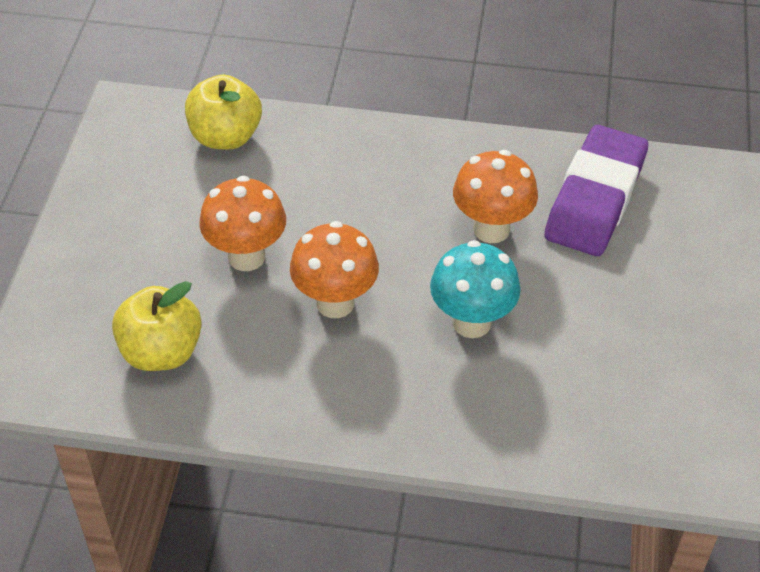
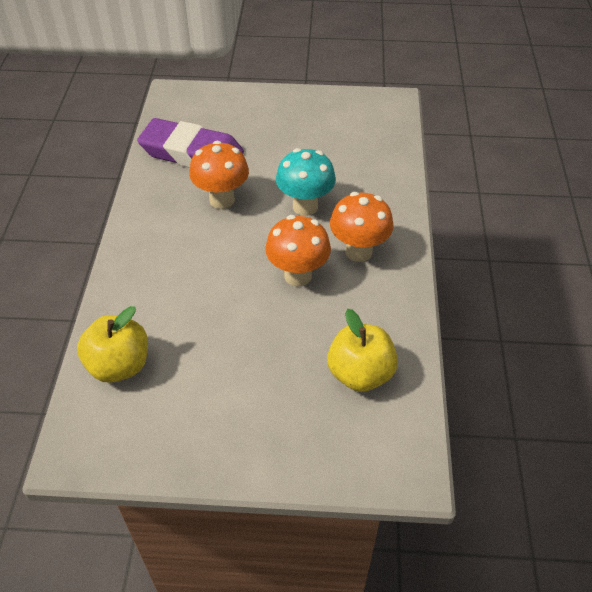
camera: 95 degrees left, 0 degrees up
orange mushroom [199,176,286,271] -> orange mushroom moved to [330,192,393,262]

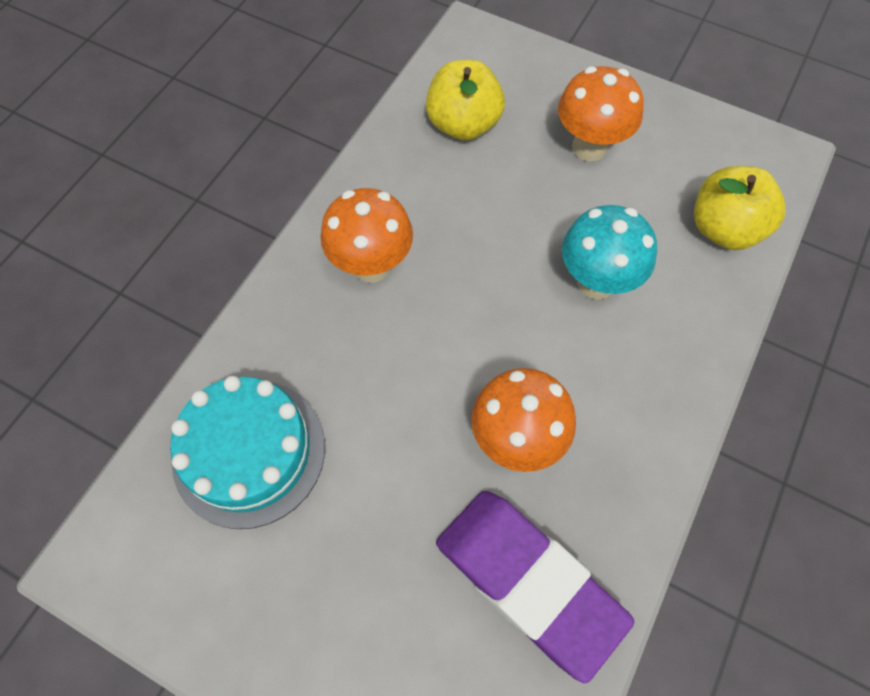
camera: 155 degrees left, 15 degrees up
orange mushroom [265,215,331,286] -> orange mushroom moved to [558,66,644,161]
turquoise mushroom [276,148,336,216] -> turquoise mushroom moved to [562,205,657,300]
none -> turquoise cake [170,376,325,529]

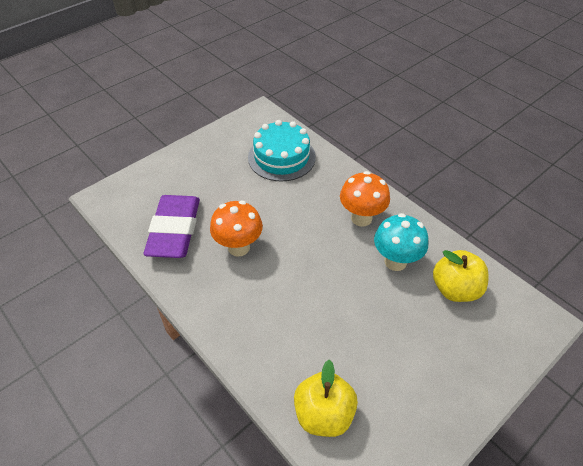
camera: 110 degrees right, 15 degrees down
purple eraser [436,491,634,683] -> purple eraser turned 60 degrees counterclockwise [144,195,200,258]
orange mushroom [558,66,644,161] -> none
turquoise mushroom [562,205,657,300] -> turquoise mushroom moved to [374,213,428,271]

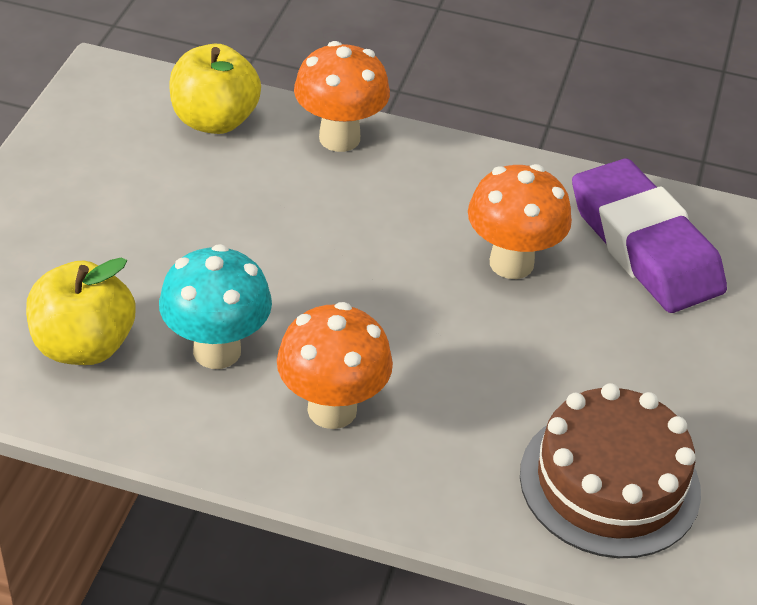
camera: 145 degrees right, 5 degrees down
turquoise cake [248,120,316,181] -> brown cake [520,383,701,558]
none -> orange mushroom [294,41,390,152]

